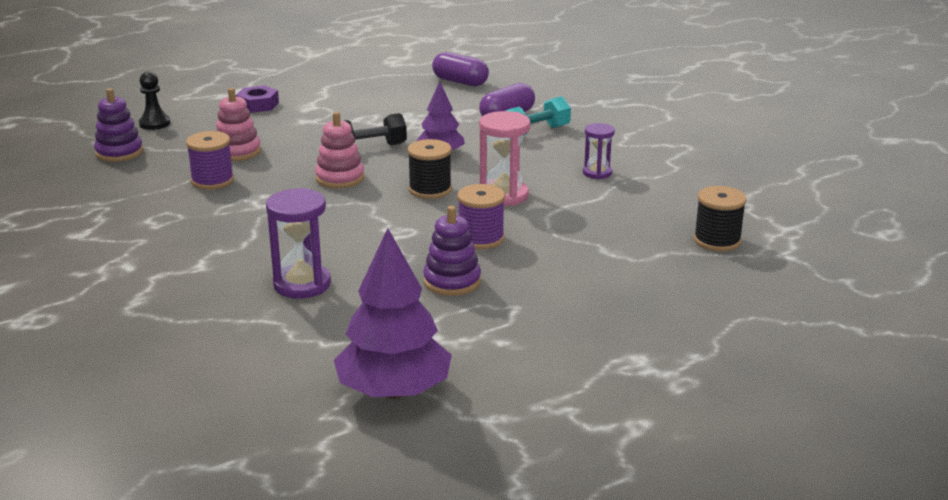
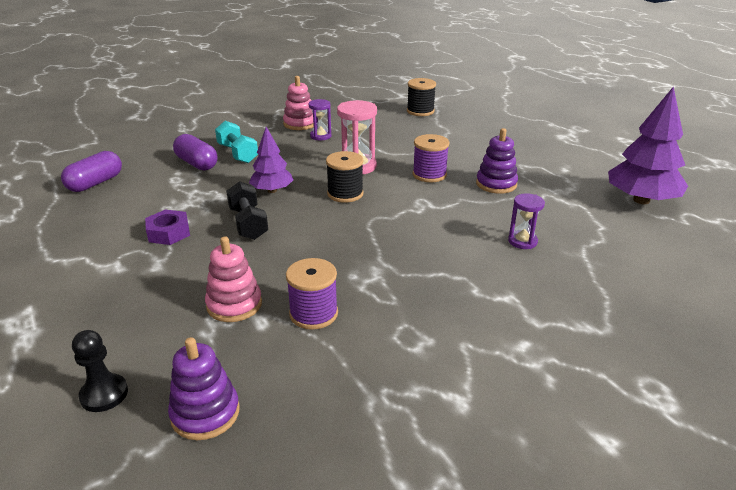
camera: 90 degrees left, 5 degrees up
purple nut [236,85,279,113] -> purple nut moved to [145,210,190,245]
purple hourglass [266,188,331,299] -> purple hourglass [508,193,545,249], size x0.62
pink stacking toy [315,112,364,188] -> pink stacking toy moved to [283,76,314,130]

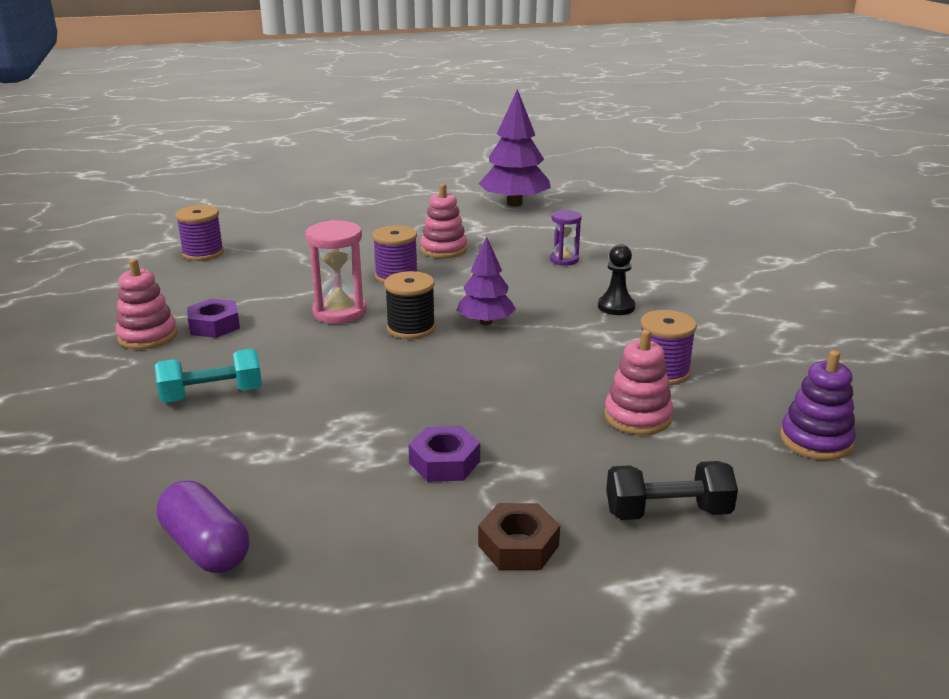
camera: 75 degrees left, 5 degrees down
black pawn [72,330,128,412] -> black pawn moved to [598,244,635,315]
purple capsule [173,134,218,171] -> none
black dumbbell [226,181,268,240] -> black dumbbell moved to [606,461,738,520]
purple tree [249,127,293,193] -> purple tree moved to [457,236,516,325]
purple hourglass [309,99,332,140] -> purple nut [187,299,240,338]
black spool [407,78,436,116] -> purple spool [175,205,224,261]
purple stacking toy [476,128,518,194] -> pink stacking toy [420,184,467,258]
none -> brown nut [478,503,560,570]

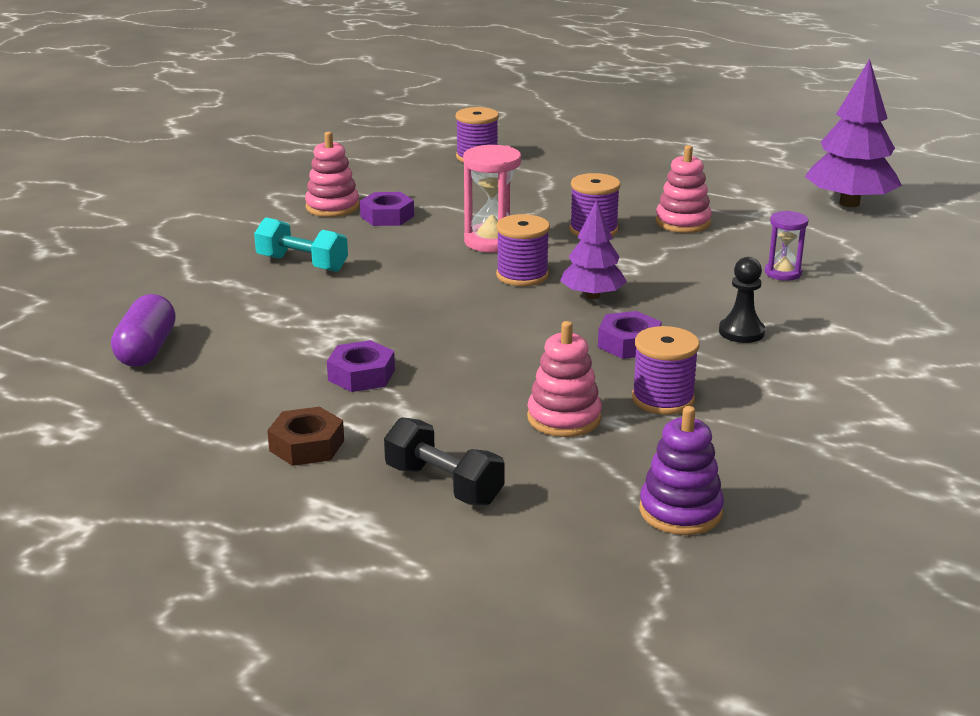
camera: 45 degrees right, 0 degrees up
black spool [384,271,436,339] -> purple spool [496,214,550,286]
none -> purple nut [598,311,662,359]

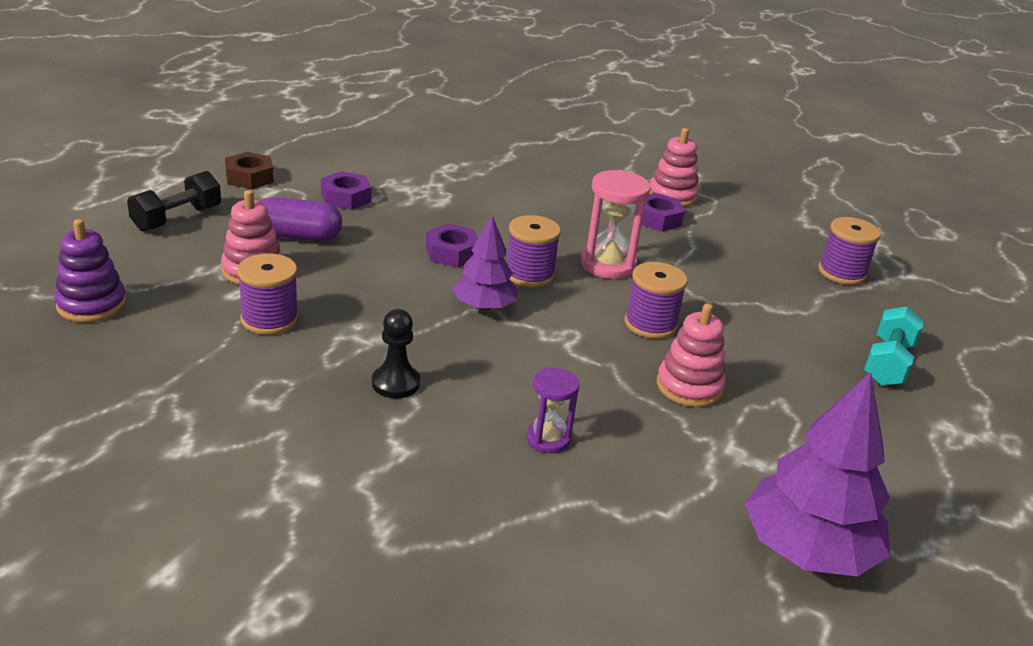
camera: 85 degrees right, 5 degrees up
purple capsule [111,294,176,367] -> purple capsule moved to [260,197,342,241]
turquoise dumbbell [254,217,348,272] -> turquoise dumbbell moved to [864,306,924,386]
purple nut [598,311,662,359] -> purple nut moved to [426,224,478,267]

